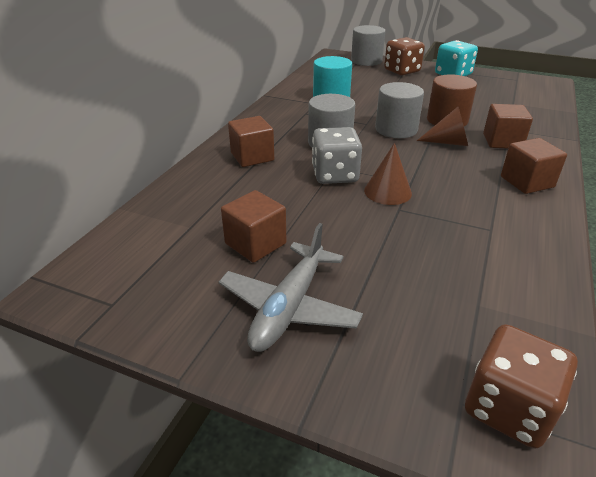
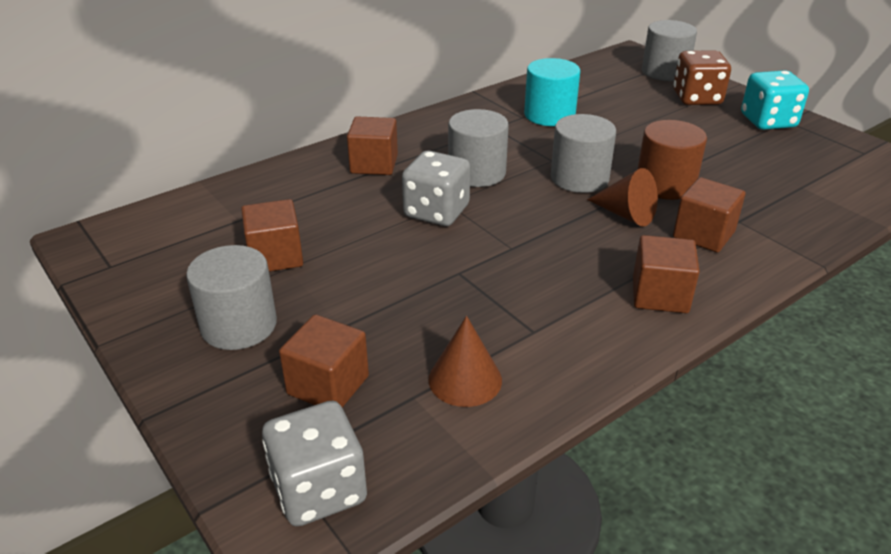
camera: 30 degrees right, 0 degrees up
grey plane [219,223,363,352] -> grey cylinder [186,245,277,350]
brown cone [364,143,412,205] -> brown cone moved to [428,316,502,407]
brown dice [465,324,578,448] -> grey dice [262,401,367,526]
none -> brown cube [279,314,369,408]

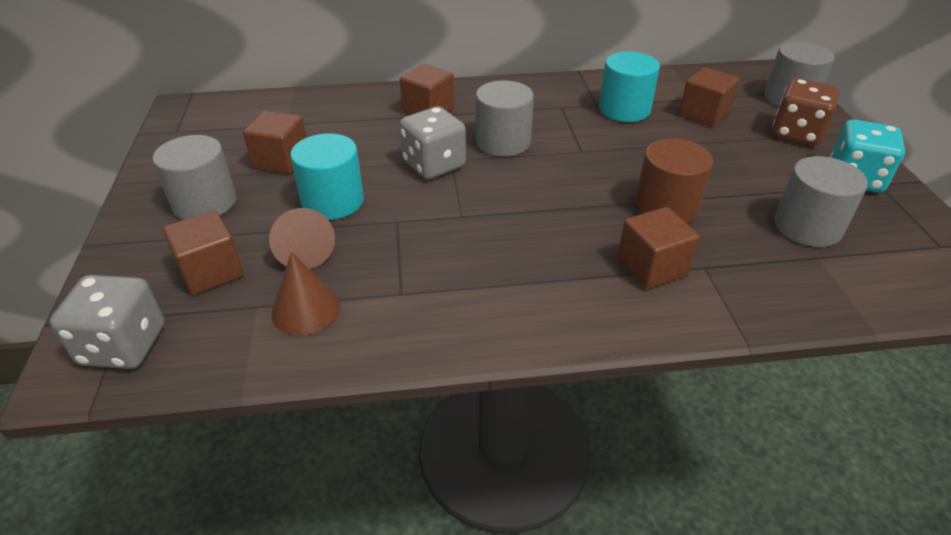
camera: 30 degrees right, 5 degrees up
grey cylinder [551,114,616,193] -> grey cylinder moved to [774,156,868,247]
brown cone [587,168,658,226] -> brown cone moved to [269,208,335,269]
brown cube [633,235,700,313] -> brown cube moved to [679,67,740,127]
none -> turquoise cylinder [290,133,364,220]

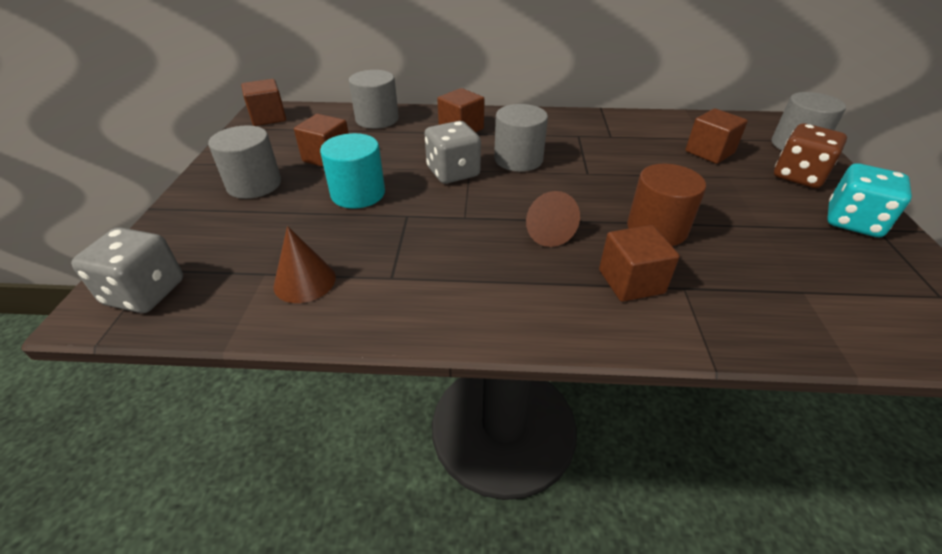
camera: 10 degrees right, 0 degrees up
brown cube [163,210,244,295] -> brown cube moved to [241,79,286,126]
brown cone [269,208,335,269] -> brown cone moved to [526,191,580,247]
turquoise cylinder [599,52,660,122] -> none
grey cylinder [774,156,868,247] -> grey cylinder moved to [349,70,399,129]

